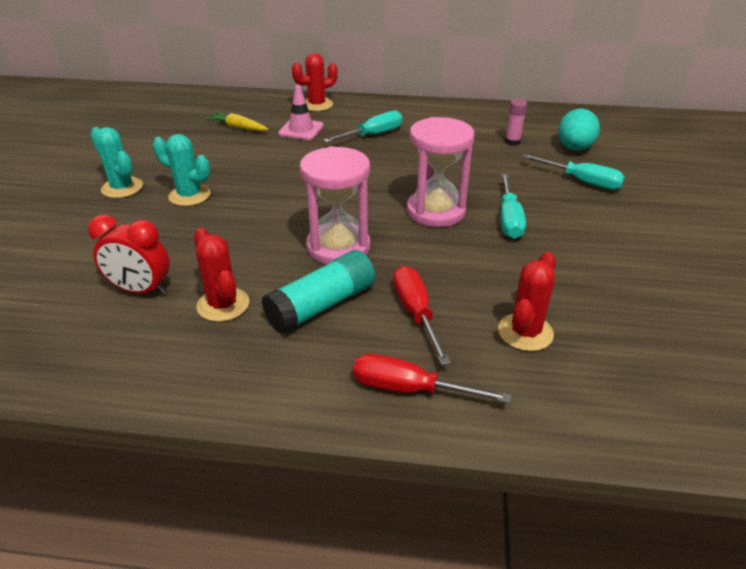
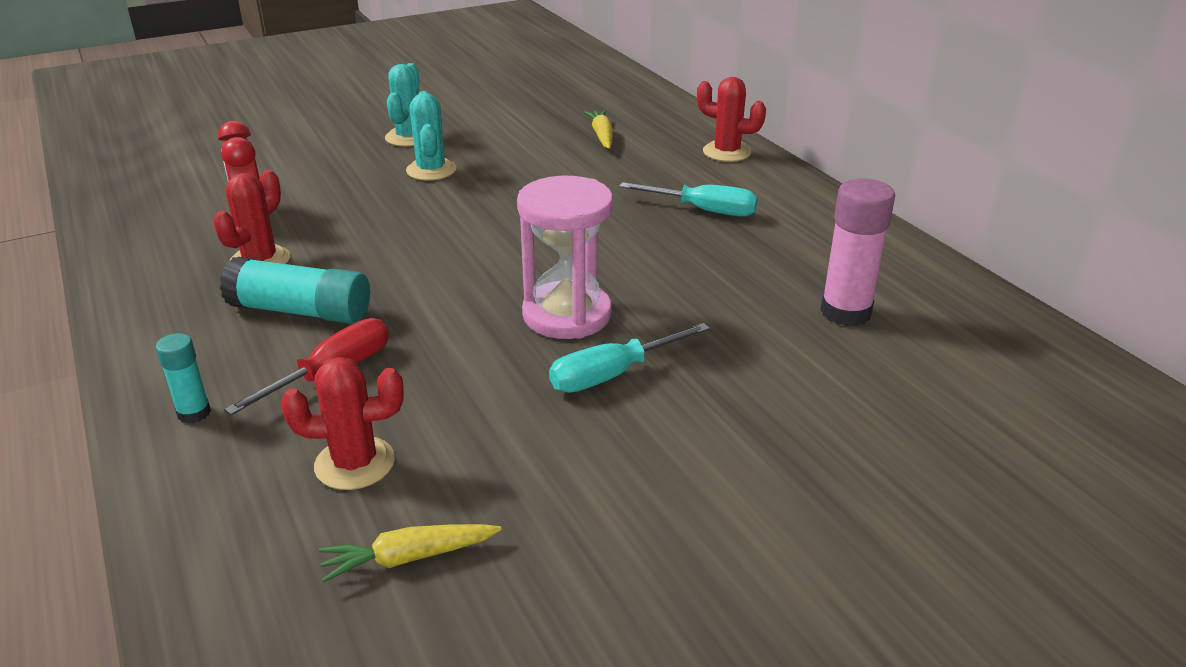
camera: 55 degrees right, 5 degrees down
pink traffic cone [278,85,324,140] -> none
pink hourglass [300,146,370,265] -> none
red screwdriver [353,353,512,403] -> turquoise glue stick [156,333,211,423]
pink glue stick [505,99,527,146] -> pink glue stick [820,178,895,326], size x1.81
turquoise screwdriver [522,154,625,190] -> none
turquoise egg [558,109,600,150] -> none
none -> yellow carrot [319,524,502,583]

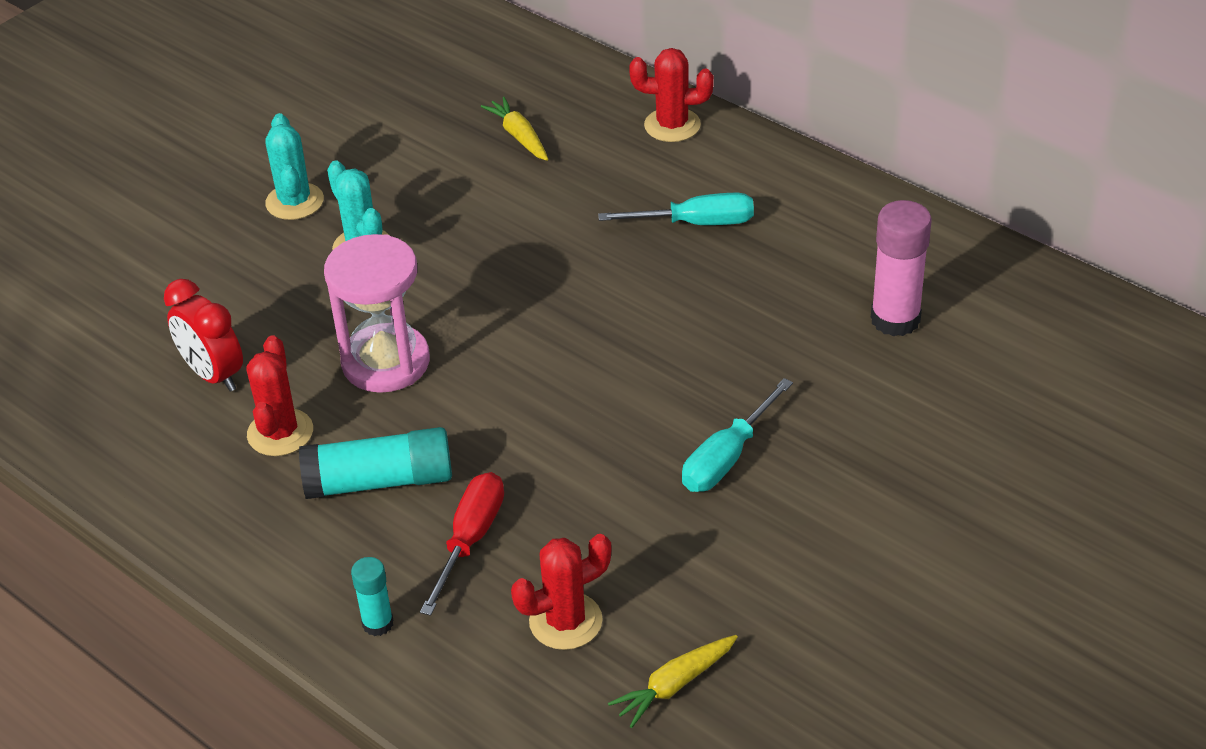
camera: 20 degrees left, 10 degrees up
pink hourglass [517,176,613,339] -> pink hourglass moved to [324,234,430,393]

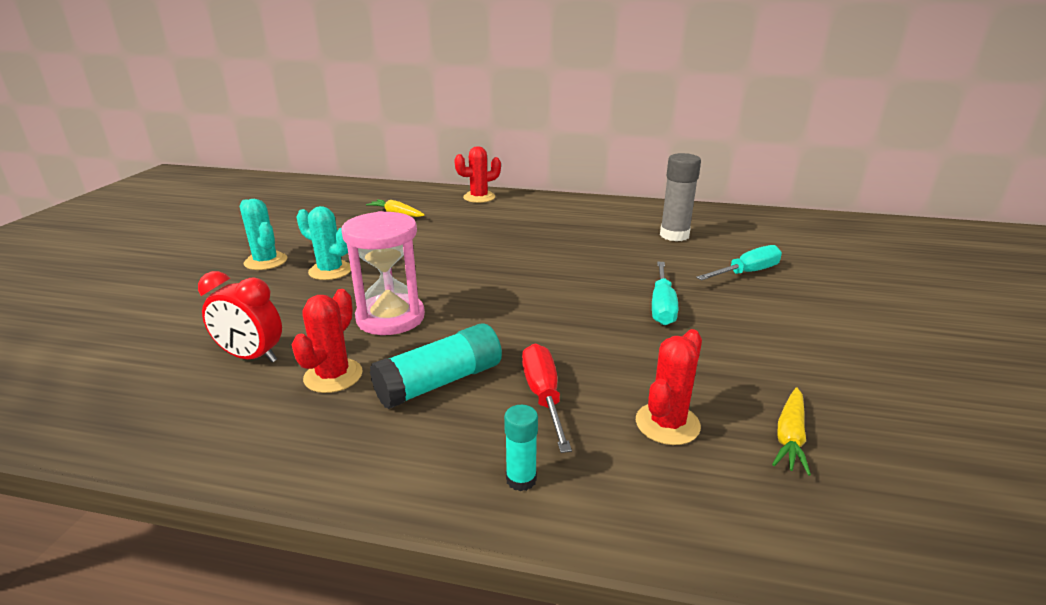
camera: 30 degrees left, 15 degrees down
red cactus [246,335,313,456] -> red cactus turned 45 degrees clockwise [291,289,362,393]
turquoise screwdriver [598,193,754,225] -> turquoise screwdriver moved to [696,245,782,280]
pink glue stick [871,200,932,336] -> grey glue stick [660,153,701,241]

